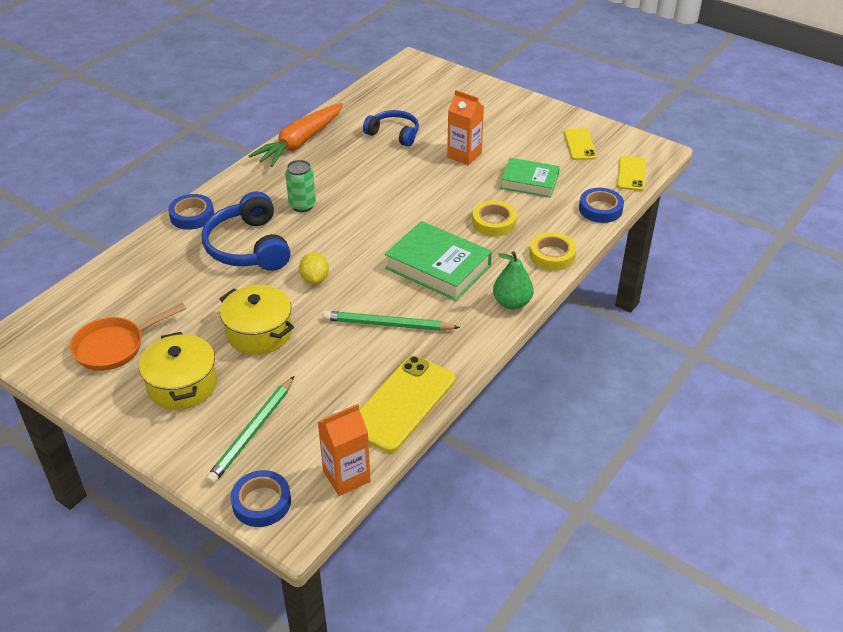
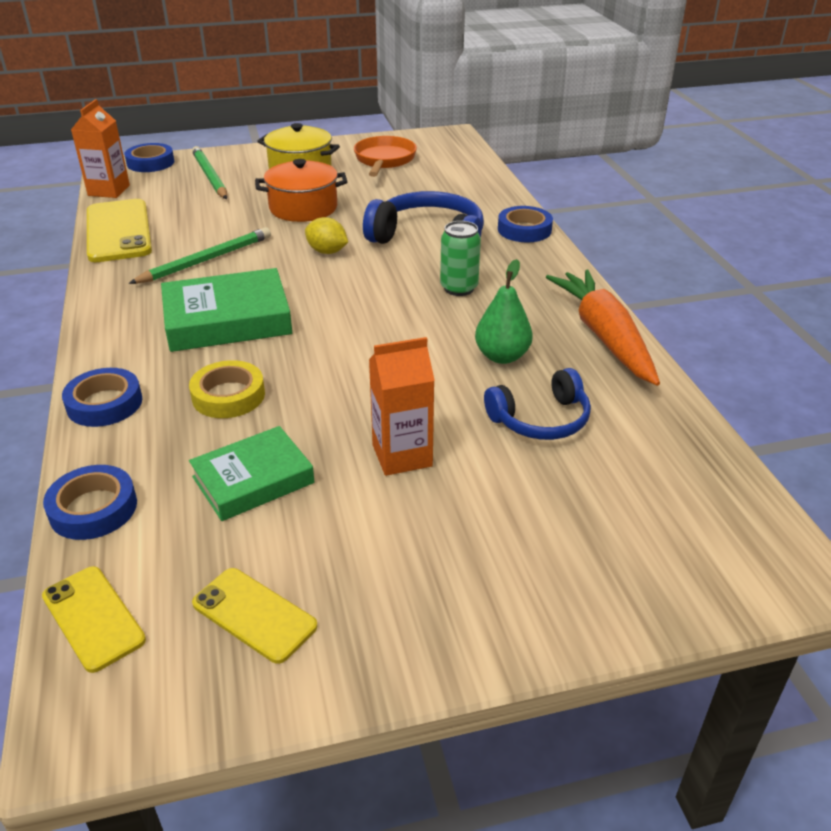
camera: 130 degrees right, 5 degrees down
yellow pot [220,285,294,355] -> orange pot [255,159,347,222]
green pear [493,251,534,309] -> green pear moved to [475,259,533,364]
yellow tape [529,232,576,271] -> blue tape [62,368,142,427]

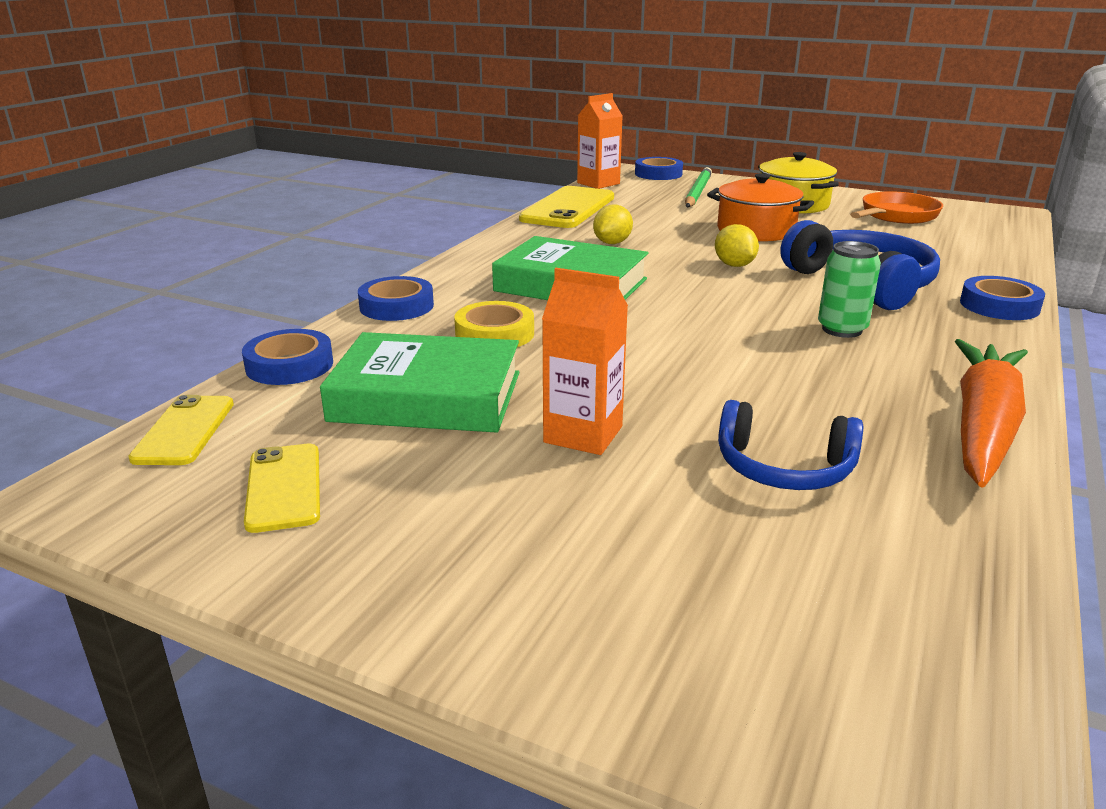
camera: 40 degrees right, 10 degrees down
green pencil [129,227,271,284] -> yellow lemon [593,205,633,244]
green book [189,426,314,521] -> green book [320,332,520,433], size x1.50
green pear [475,259,533,364] -> none

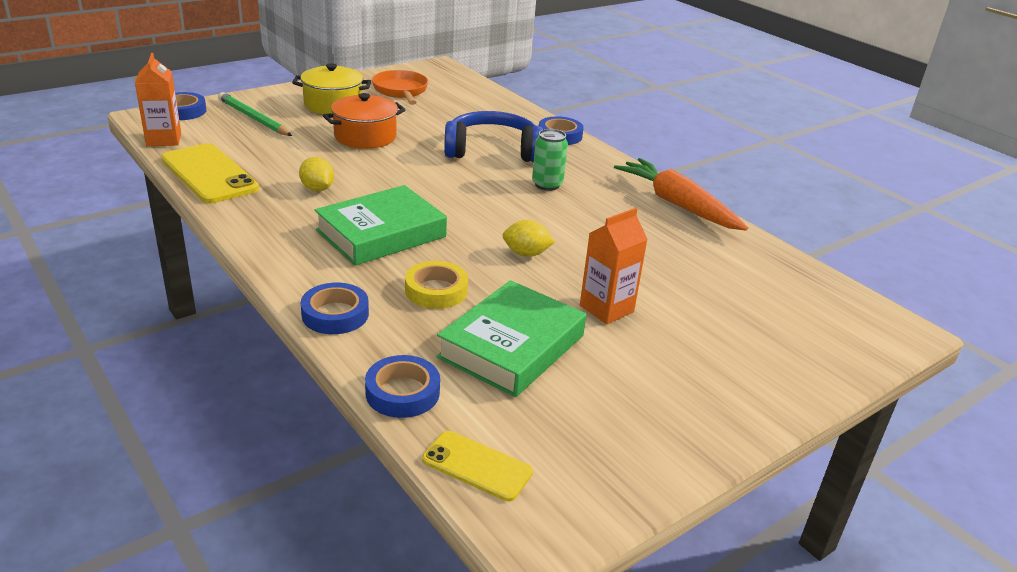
camera: 65 degrees left, 5 degrees up
yellow phone [244,443,320,533] -> none
yellow lemon [715,224,759,267] -> yellow lemon moved to [502,220,555,257]
blue headphones [718,400,863,490] -> none

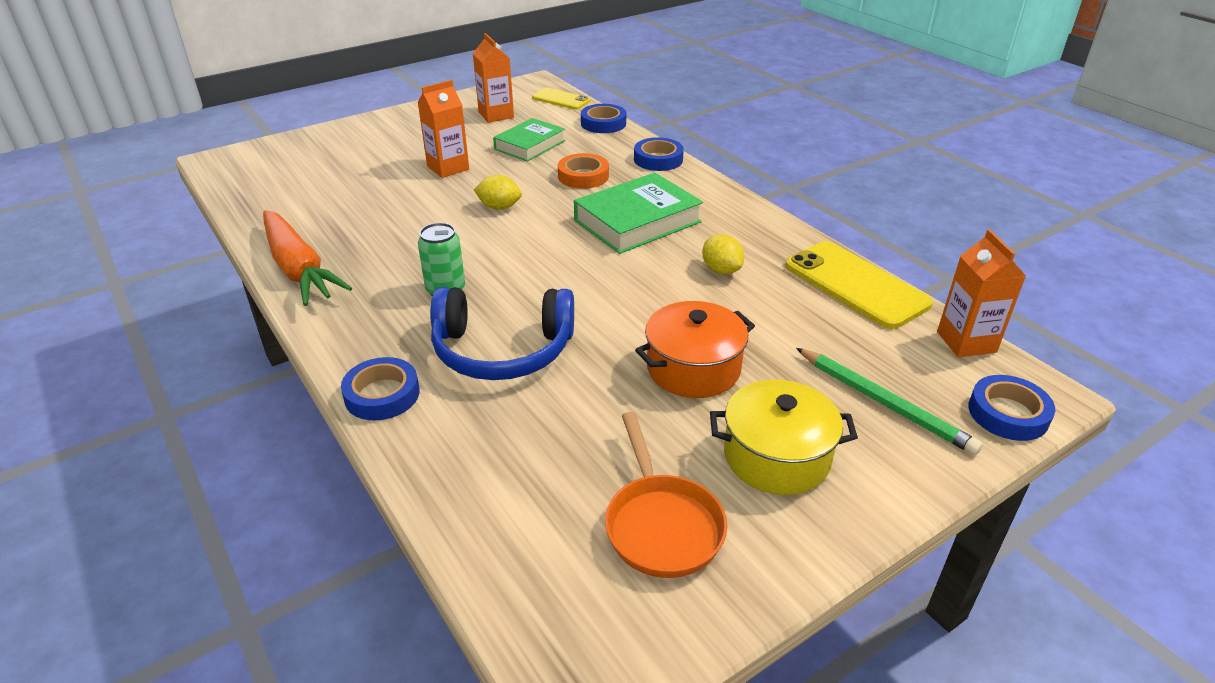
camera: 175 degrees left, 5 degrees up
yellow tape [405,261,468,309] -> orange tape [558,153,609,189]
green book [436,280,586,397] -> green book [493,118,566,162], size x0.66
none -> orange carton [473,33,514,123]

